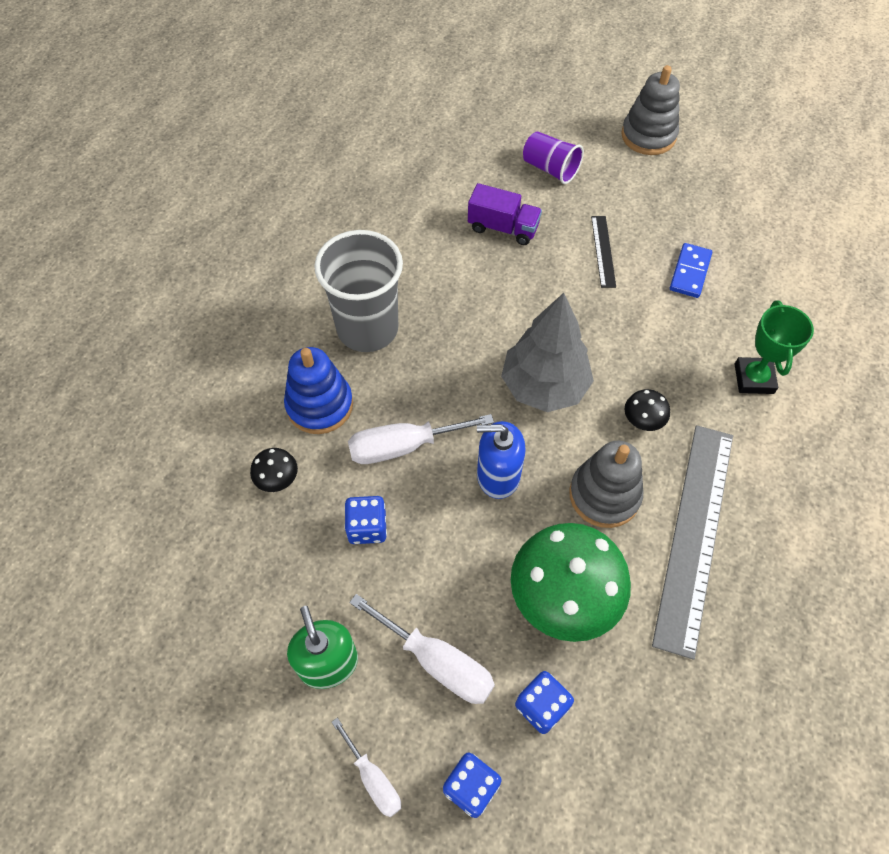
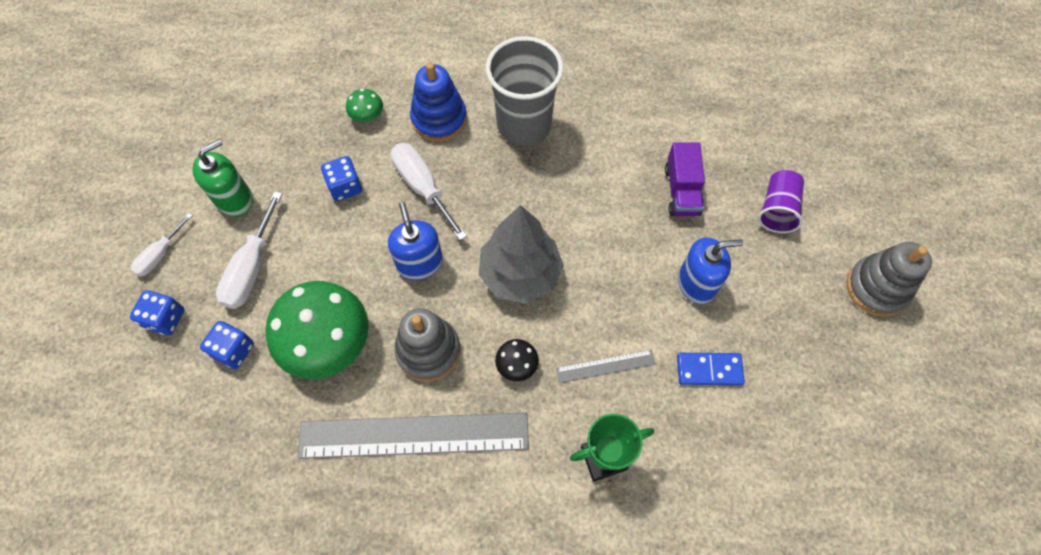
camera: 70 degrees right, 5 degrees up
black mushroom [250,448,298,492] -> green mushroom [346,89,383,122]
black ruler [591,216,616,288] -> blue soap dispenser [678,237,743,304]
none -> grey ruler [556,350,656,383]

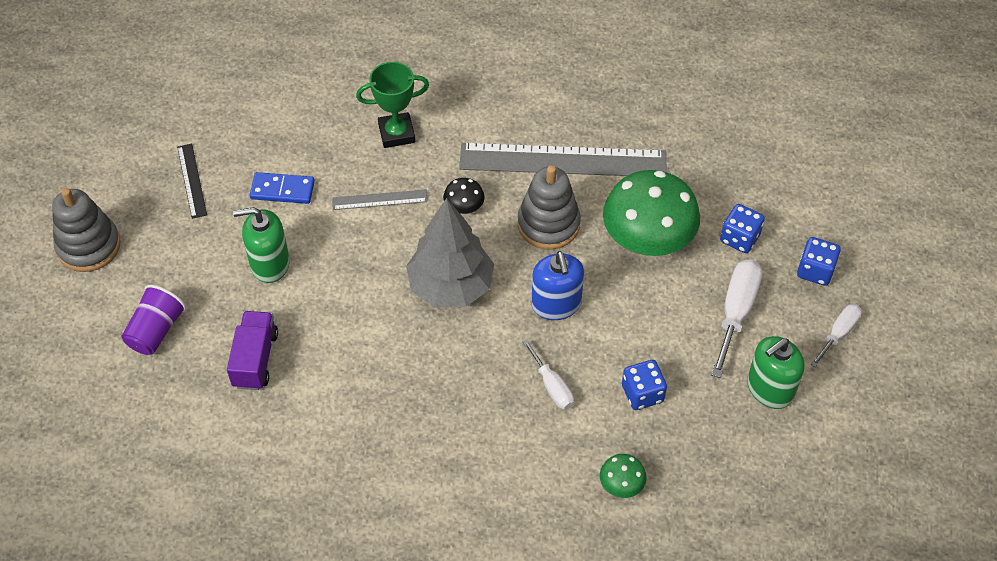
camera: 175 degrees left, 10 degrees down
white screwdriver [391,143,467,241] -> white screwdriver [522,339,574,410], size x0.61
blue stacking toy [410,62,467,142] -> none
grey cup [486,36,564,146] -> none
blue soap dispenser [678,237,743,304] -> green soap dispenser [233,207,290,283]
none -> black ruler [177,144,207,219]

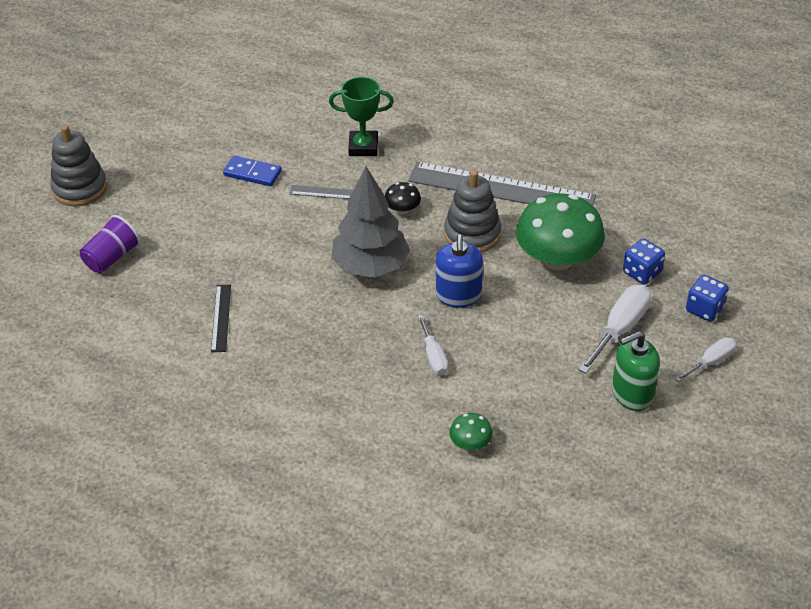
camera: 15 degrees right, 10 degrees down
black ruler [177,144,207,219] -> black ruler moved to [211,285,231,352]
purple truck [227,311,278,390] -> none
green soap dispenser [233,207,290,283] -> none
blue dice [622,360,667,410] -> none

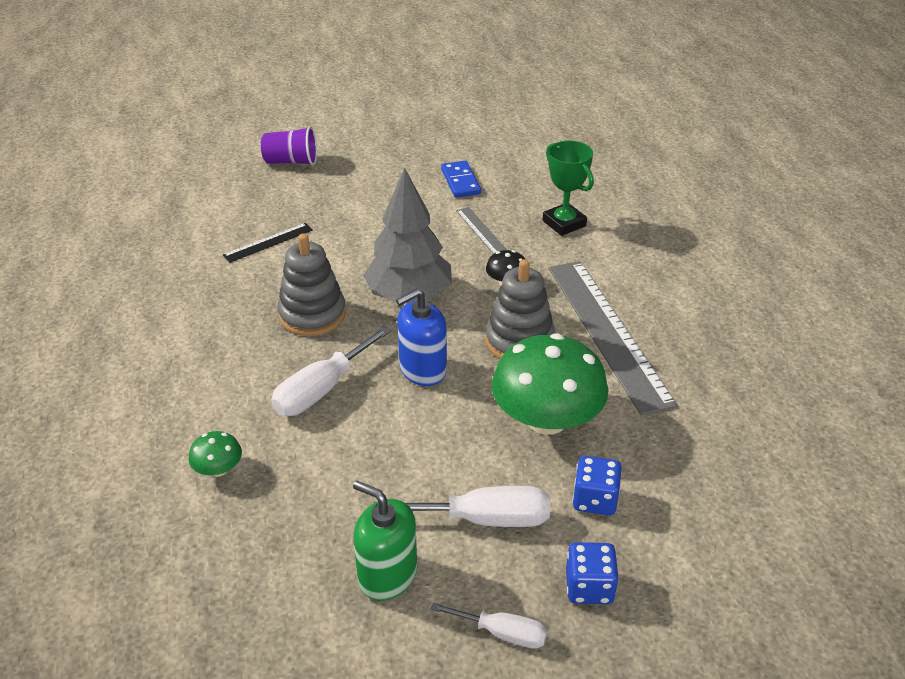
camera: 55 degrees right, 5 degrees down
grey stacking toy [50,125,107,206] -> grey stacking toy moved to [278,233,346,336]
white screwdriver [418,315,448,376] -> white screwdriver [271,326,391,416], size x1.64

